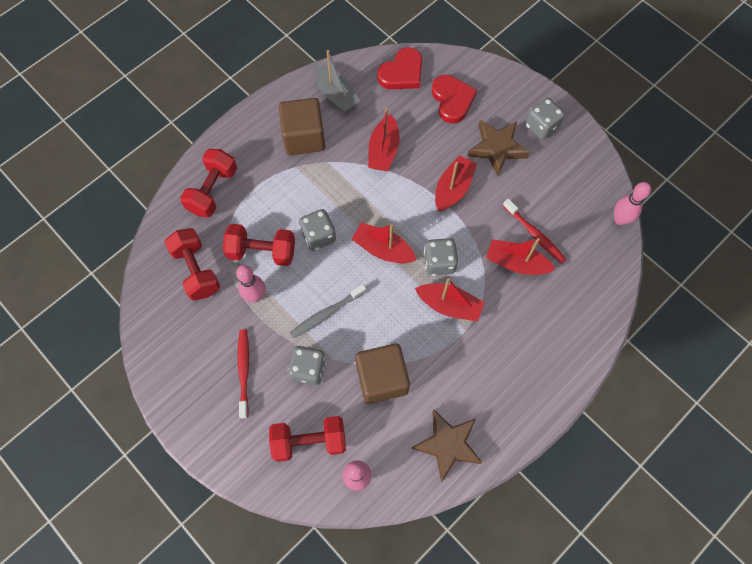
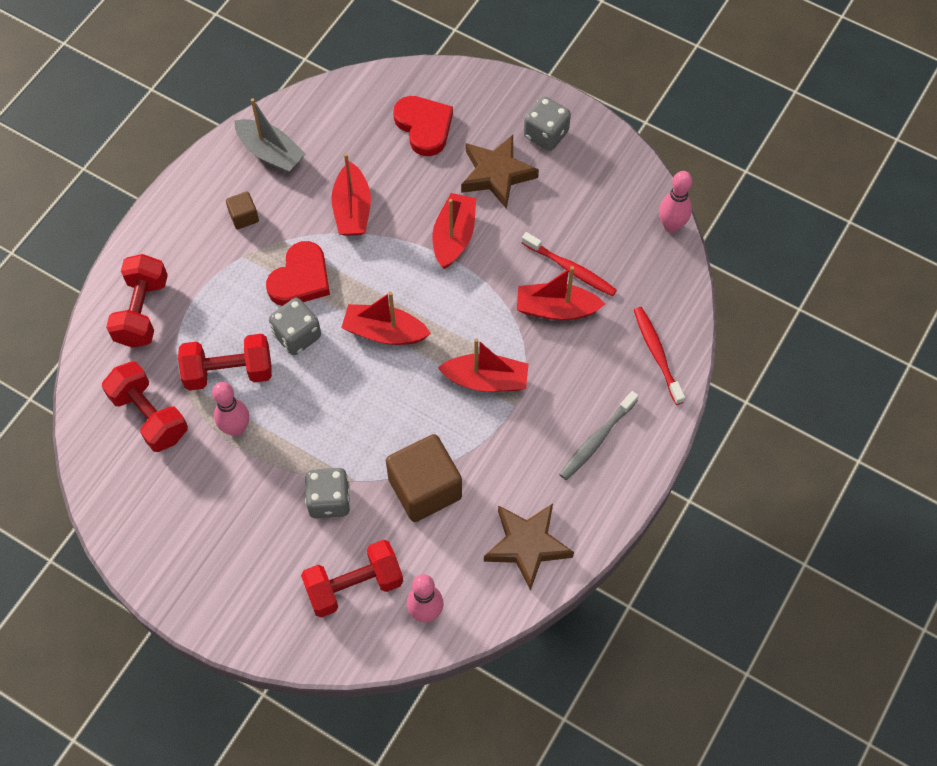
camera: 15 degrees left, 5 degrees down
red toothbrush [238,329,249,419] -> red toothbrush moved to [634,307,685,405]
brown cube [279,98,325,155] -> brown cube [226,192,259,229], size x0.47
grey toothbrush [290,284,366,338] -> grey toothbrush moved to [559,391,638,480]
red heart [377,47,422,89] -> red heart moved to [266,241,330,306]
grey dice [423,238,458,276] -> none

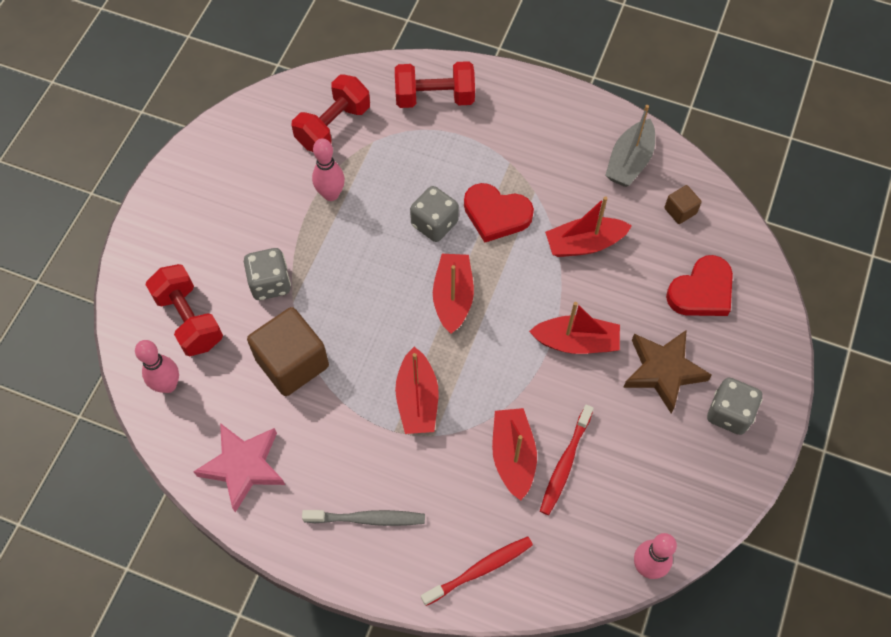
camera: 80 degrees right, 0 degrees up
red dumbbell [178,334,272,391] -> none
brown cube [226,192,259,229] -> brown cube moved to [664,185,702,224]
brown star [484,503,574,591] -> pink star [193,423,285,513]
grey toothbrush [559,391,638,480] -> grey toothbrush turned 150 degrees clockwise [302,510,425,526]

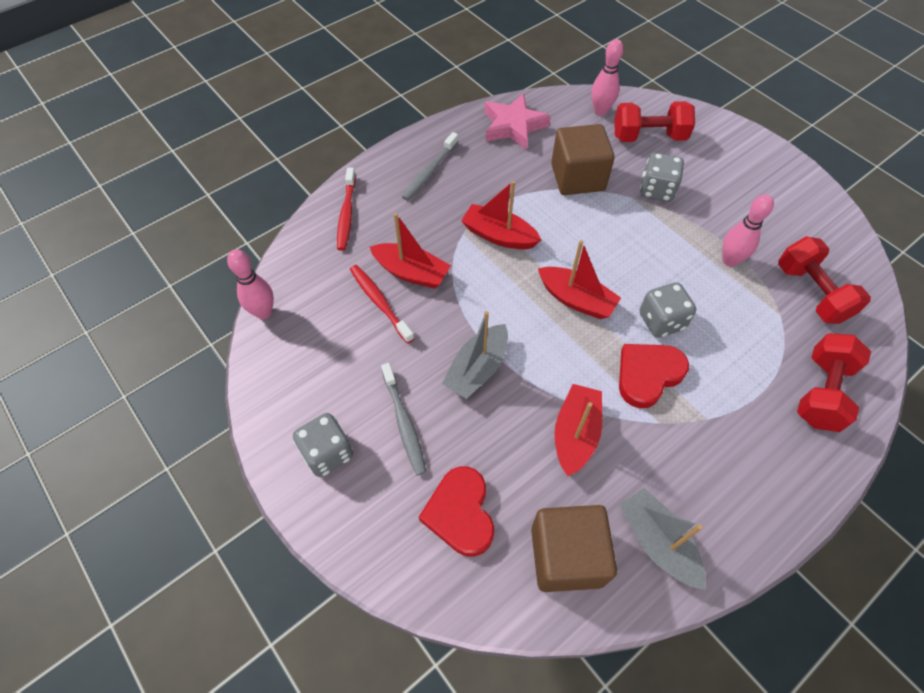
camera: 120 degrees right, 5 degrees down
red boat [529,302,620,354] -> grey boat [442,311,508,399]
brown star [623,330,712,413] -> grey toothbrush [381,363,426,476]
brown cube [664,185,702,224] -> brown cube [531,505,617,592], size x2.13

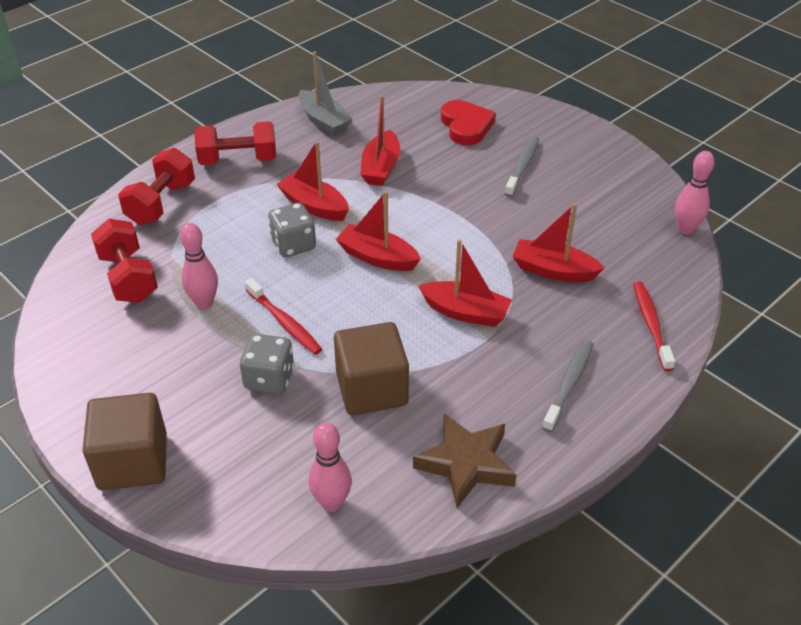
camera: 175 degrees right, 15 degrees down
grey dice [293,413,353,477] -> none
red toothbrush [350,265,414,344] -> red toothbrush moved to [245,278,322,355]
grey toothbrush [381,363,426,476] -> grey toothbrush turned 45 degrees clockwise [505,136,539,197]
grey boat [442,311,508,399] -> none
pink star [484,93,551,150] -> brown star [413,414,517,508]
brown cube [531,505,617,592] -> brown cube moved to [83,393,167,490]
red dumbbell [614,101,695,142] -> red dumbbell moved to [194,121,276,165]
red heart [619,344,689,408] -> red boat [277,141,349,221]

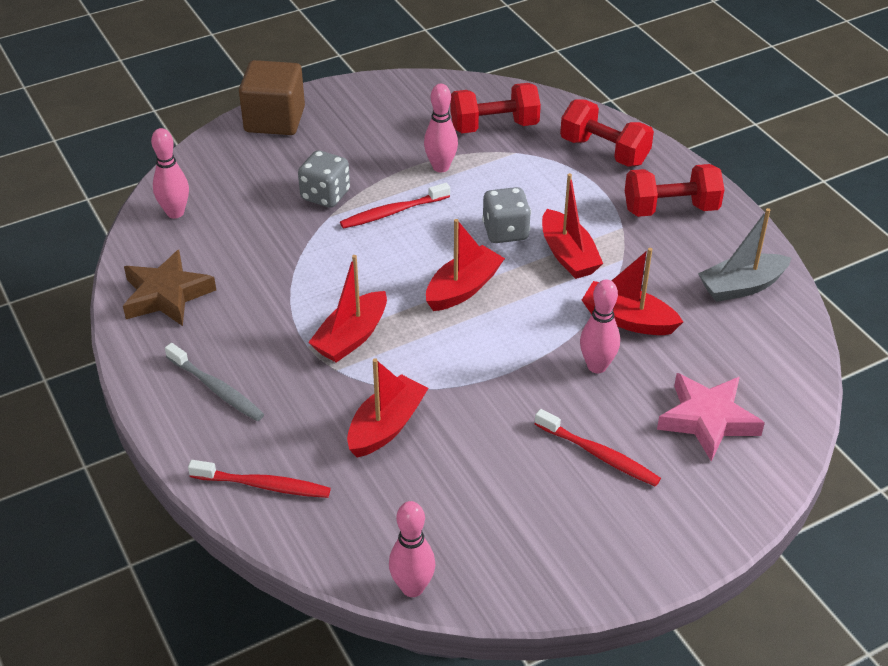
camera: 105 degrees right, 0 degrees up
red dumbbell [194,121,276,165] -> red dumbbell turned 75 degrees clockwise [625,164,724,217]
red boat [277,141,349,221] -> red boat turned 105 degrees clockwise [542,173,603,279]
brown cube [334,322,409,415] -> none
red heart [441,100,496,145] -> pink star [657,373,765,461]
grey toothbrush [505,136,539,197] -> red toothbrush [535,409,661,487]
none -> pink bowling pin [580,279,620,373]

